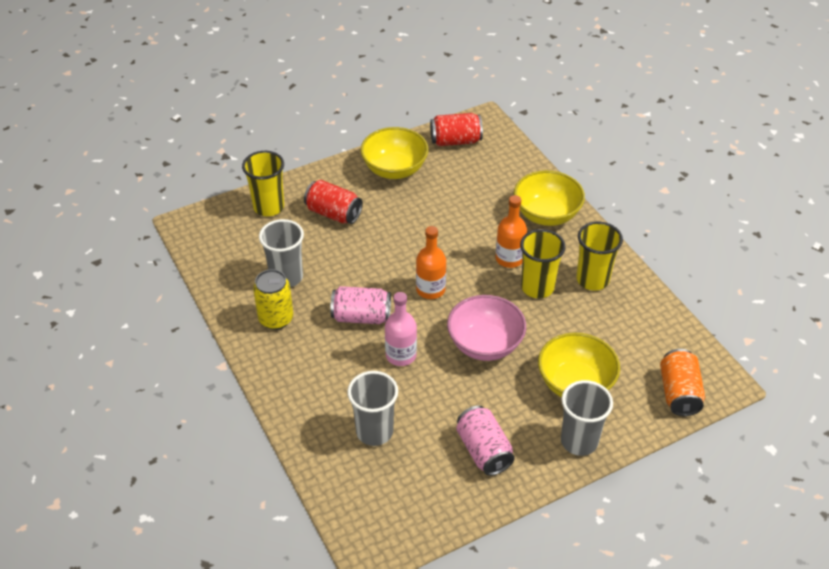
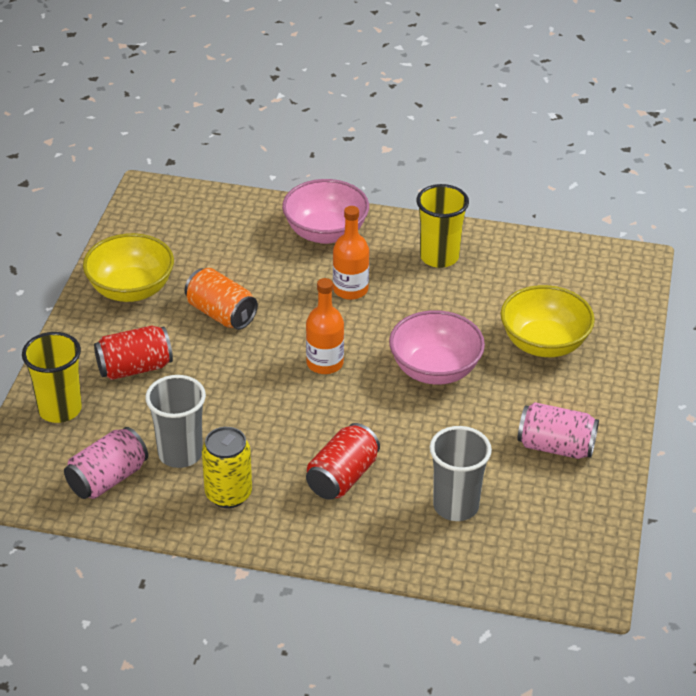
camera: 50 degrees left, 5 degrees down
pink can [330,286,391,324] -> pink can moved to [64,427,148,499]
pink bottle [385,292,417,366] -> none
red can [430,113,483,146] -> red can moved to [306,423,380,500]
yellow bowl [514,170,585,226] -> pink bowl [282,179,369,244]
yellow cup [520,229,566,298] -> none
grey cup [561,380,613,456] -> none
orange can [660,349,705,416] -> orange can moved to [185,268,258,330]

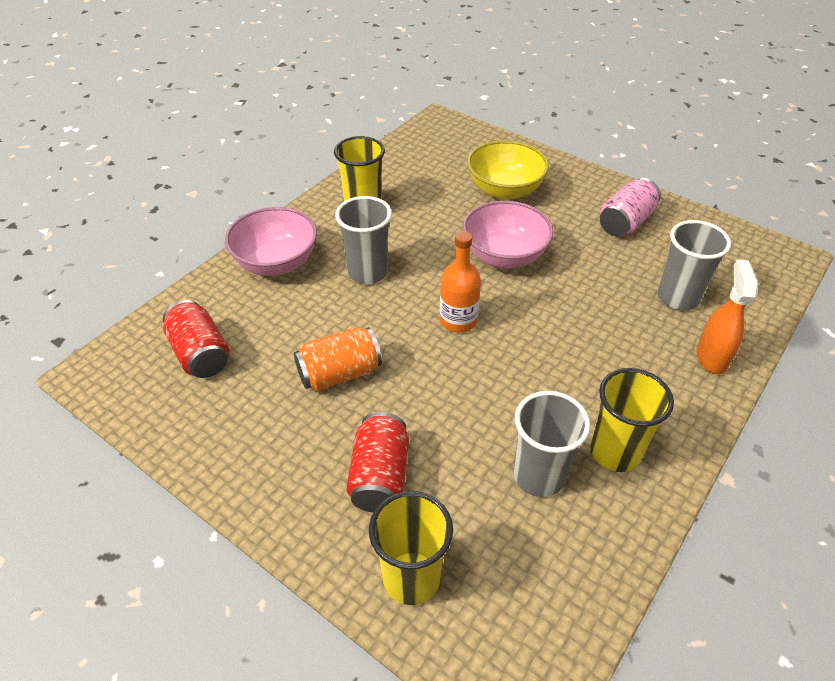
camera: 65 degrees left, 5 degrees up
pink can [64,427,148,499] -> none
yellow bowl [83,233,174,302] -> none
yellow can [202,427,252,508] -> yellow cup [590,368,674,472]
red can [306,423,380,500] -> red can moved to [163,300,229,378]
orange bottle [333,206,369,300] -> grey cup [335,196,392,284]
none -> orange spray bottle [696,259,758,374]

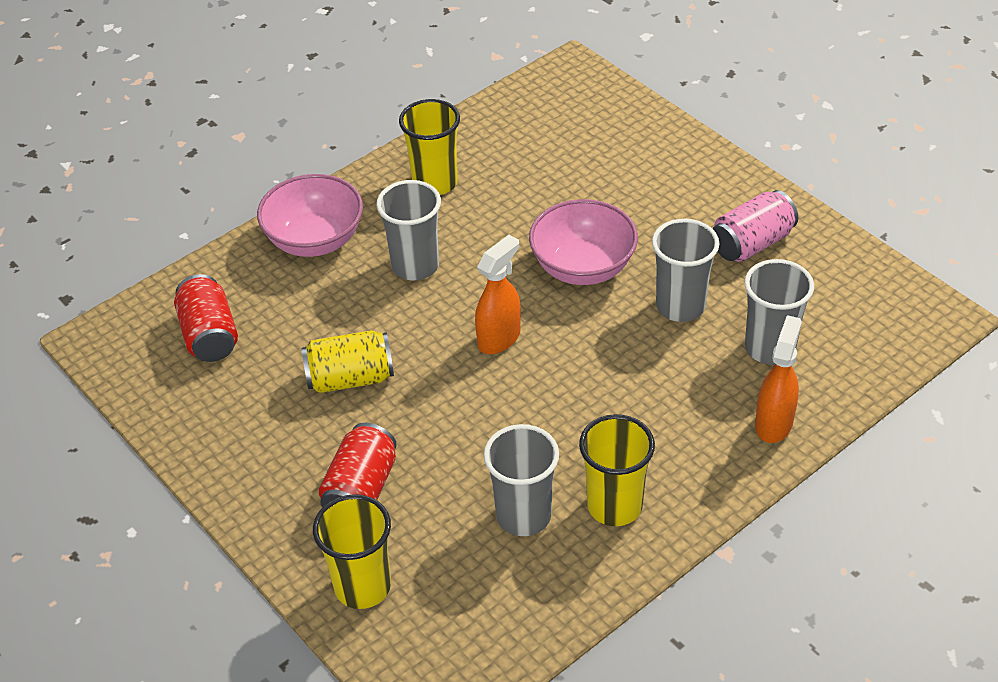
camera: 15 degrees right, 0 degrees up
orange can [294,327,382,391] -> yellow can [301,330,394,393]
orange bottle [440,231,481,333] -> orange spray bottle [475,235,521,354]
yellow bowl [467,140,549,200] -> none
none -> grey cup [652,219,719,322]

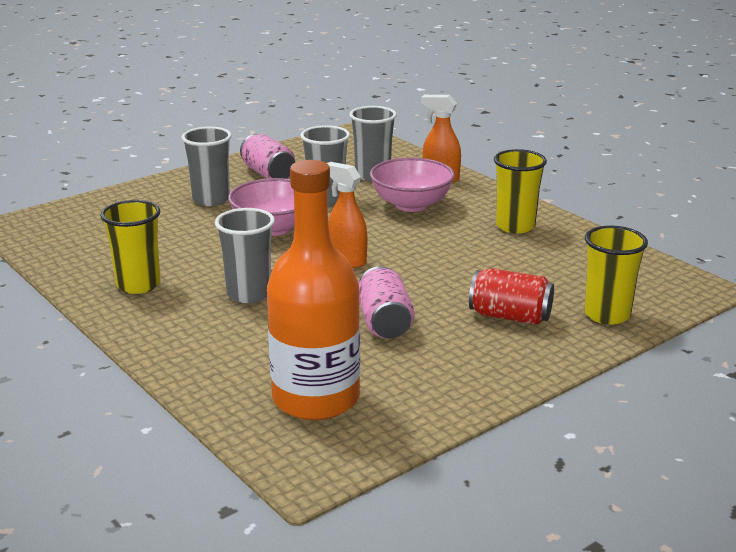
camera: 90 degrees left, 20 degrees down
red can [174,274,238,362] -> orange bottle [267,160,360,420]
pink bowl [257,174,363,257] -> pink bowl moved to [370,157,455,212]
yellow can [301,330,394,393] -> pink can [359,266,415,338]
grey cup [483,424,559,536] -> grey cup moved to [181,127,232,206]

